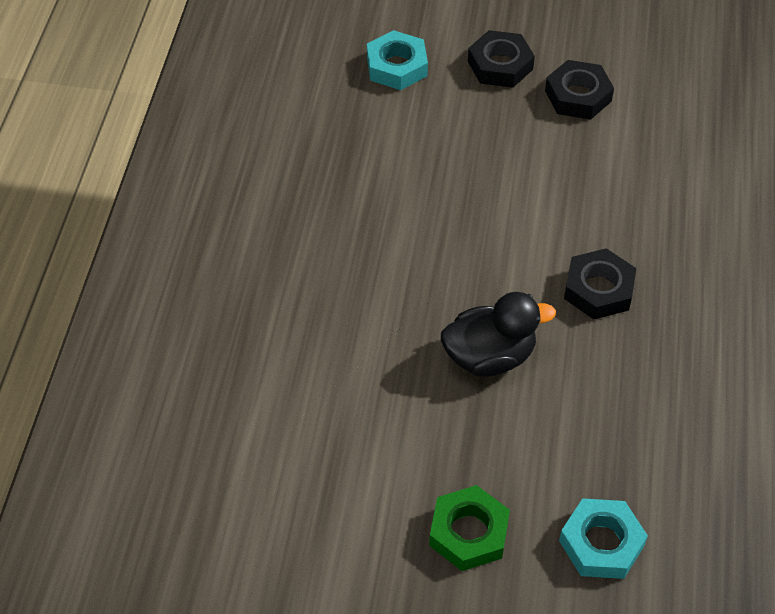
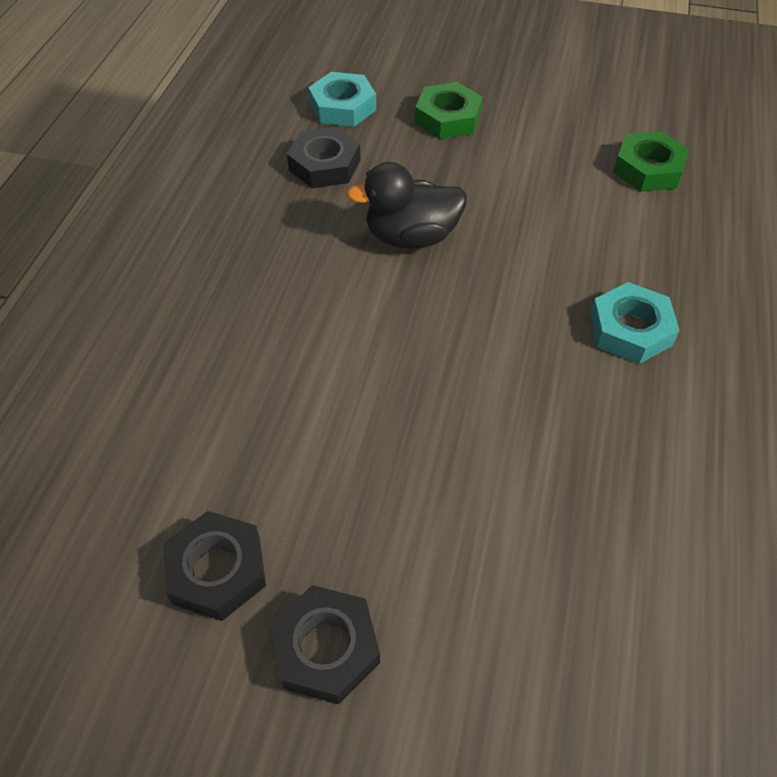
camera: 175 degrees left, 0 degrees up
turquoise nut [367,30,428,90] -> turquoise nut moved to [590,282,680,364]
black nut [564,248,636,319] -> black nut moved to [287,127,360,188]
none -> green nut [613,131,690,192]

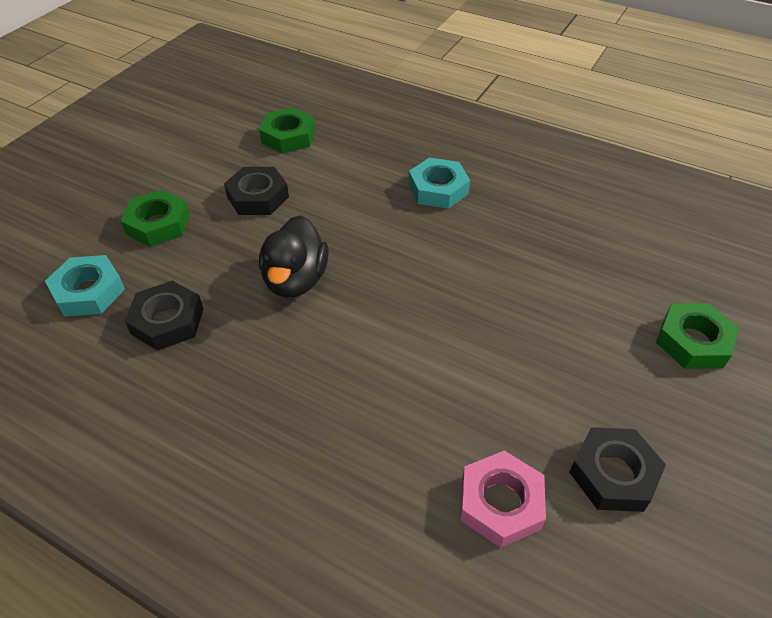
camera: 75 degrees left, 5 degrees down
black nut [270,585,380,704] -> black nut moved to [224,167,289,215]
none -> pink nut [460,450,546,548]
none -> green nut [656,303,739,369]

